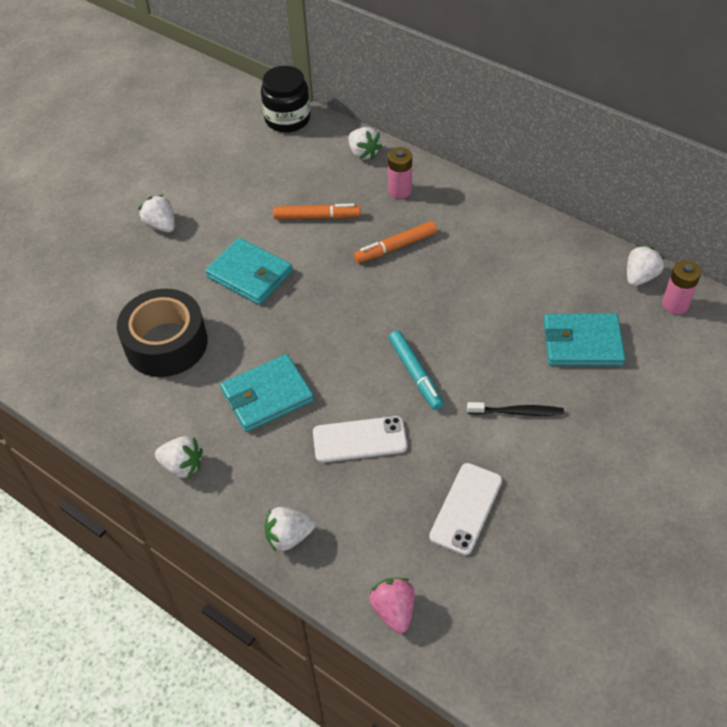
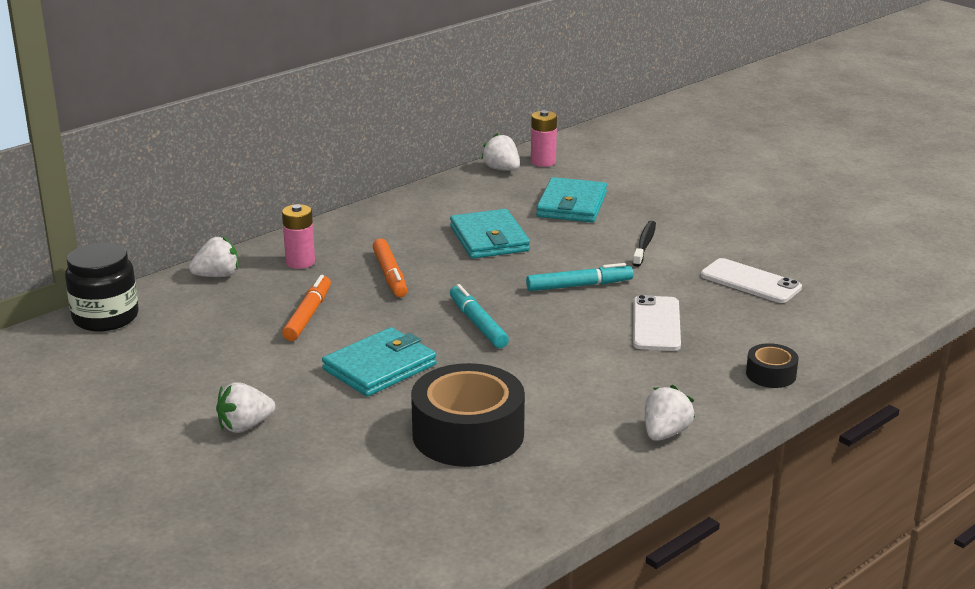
camera: 80 degrees left, 25 degrees down
turquoise wallet [220,354,314,432] -> turquoise wallet moved to [450,209,530,259]
white strawberry [265,507,315,552] -> black tape [746,343,799,388]
pink strawberry [369,578,415,633] -> none
none -> turquoise marker [450,284,509,348]

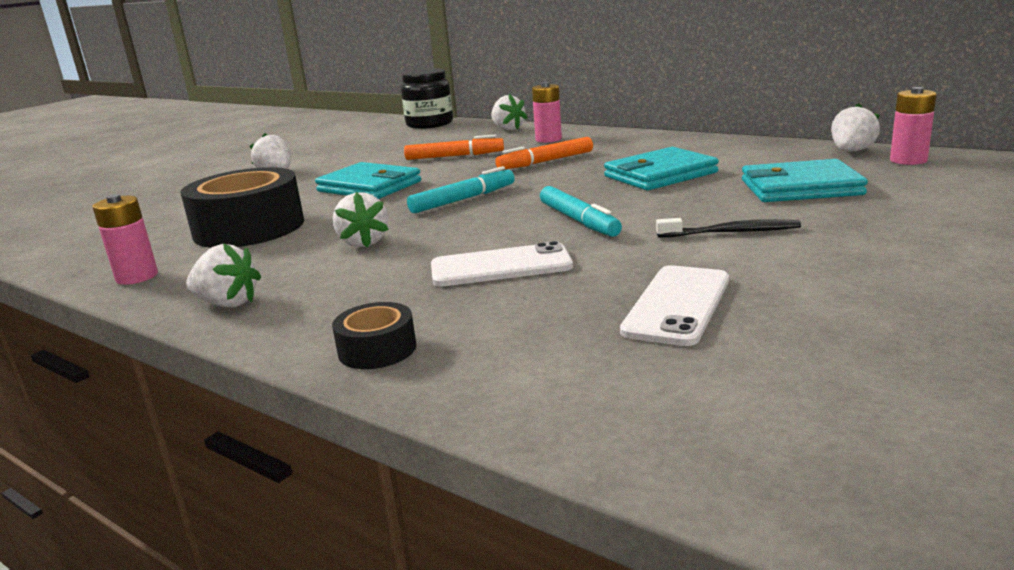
camera: 80 degrees right, 5 degrees down
none -> pink battery [93,194,158,285]
none -> white strawberry [333,192,389,248]

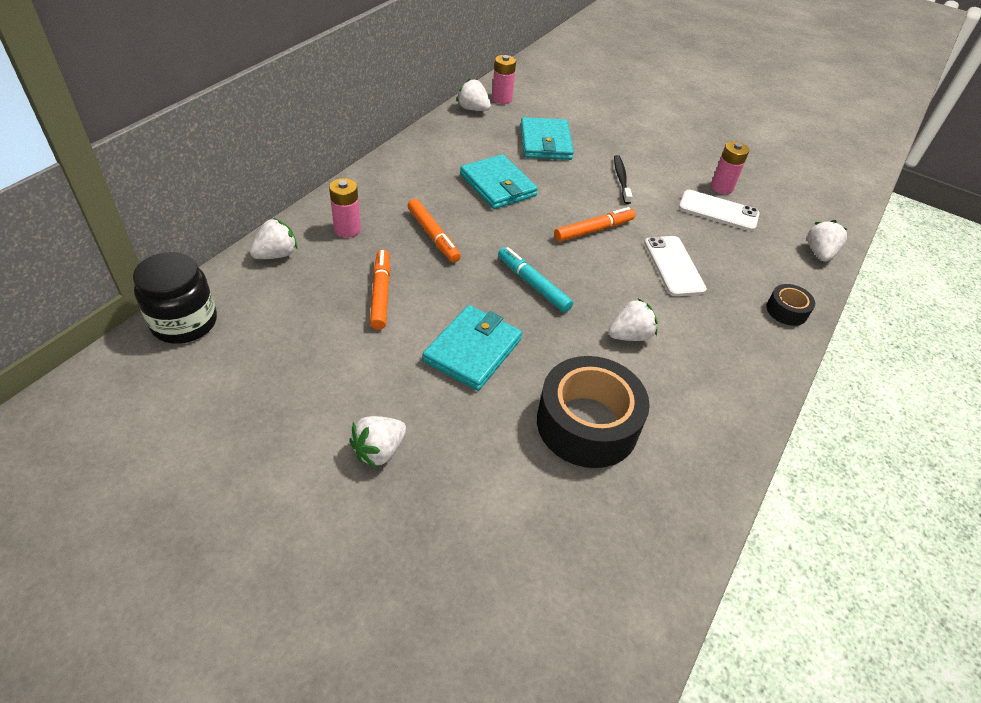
camera: 100 degrees left, 25 degrees up
pink battery [93,194,158,285] -> pink battery moved to [711,141,749,194]
white strawberry [186,243,261,307] -> white strawberry moved to [807,220,847,262]
turquoise marker [540,186,622,237] -> orange marker [554,207,635,242]

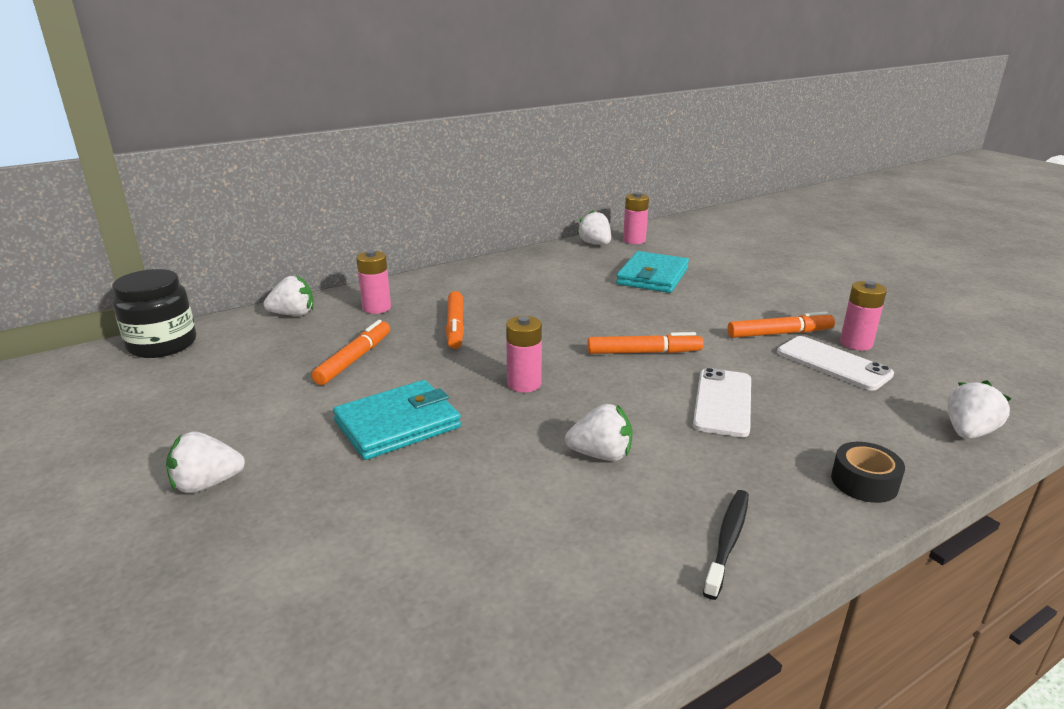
camera: 30 degrees right, 20 degrees down
turquoise wallet [460,154,538,209] -> none
turquoise marker [498,247,573,313] -> pink battery [506,316,542,393]
black tape [537,356,650,468] -> none
black toothbrush [614,155,632,204] -> black toothbrush moved to [703,490,749,600]
none -> orange marker [727,312,835,338]

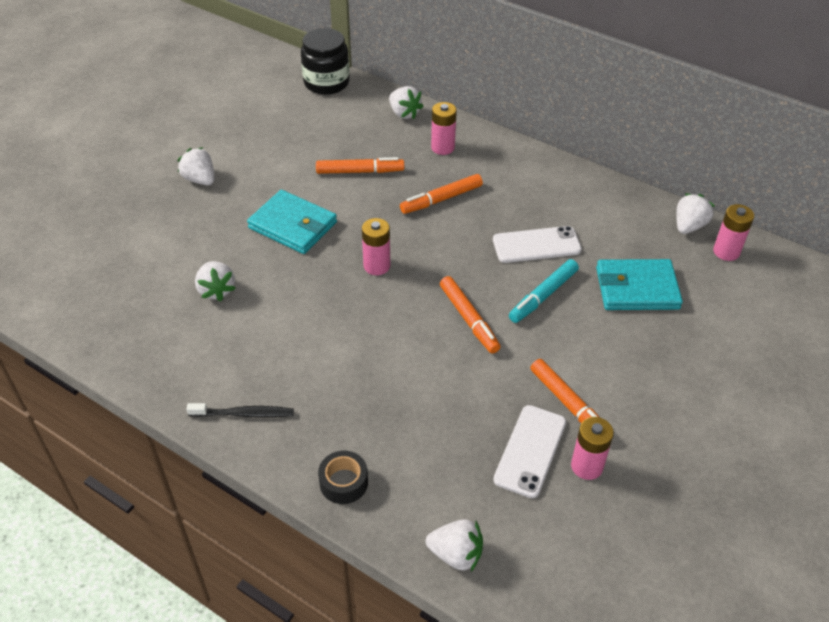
camera: 65 degrees right, 20 degrees up
white strawberry [565,404,633,461] -> white strawberry moved to [195,261,236,302]
white phone [693,368,751,437] -> white phone moved to [493,226,582,263]
none -> turquoise marker [509,259,579,323]

